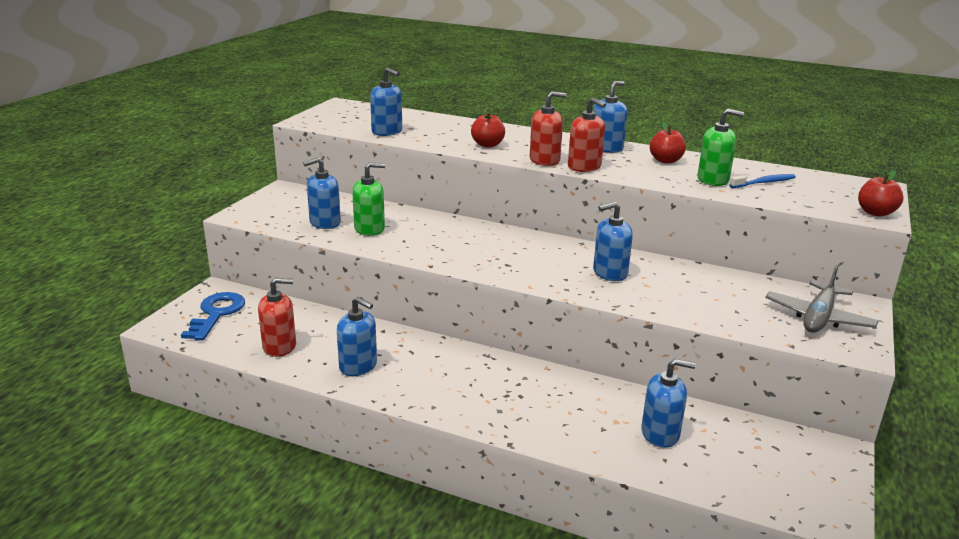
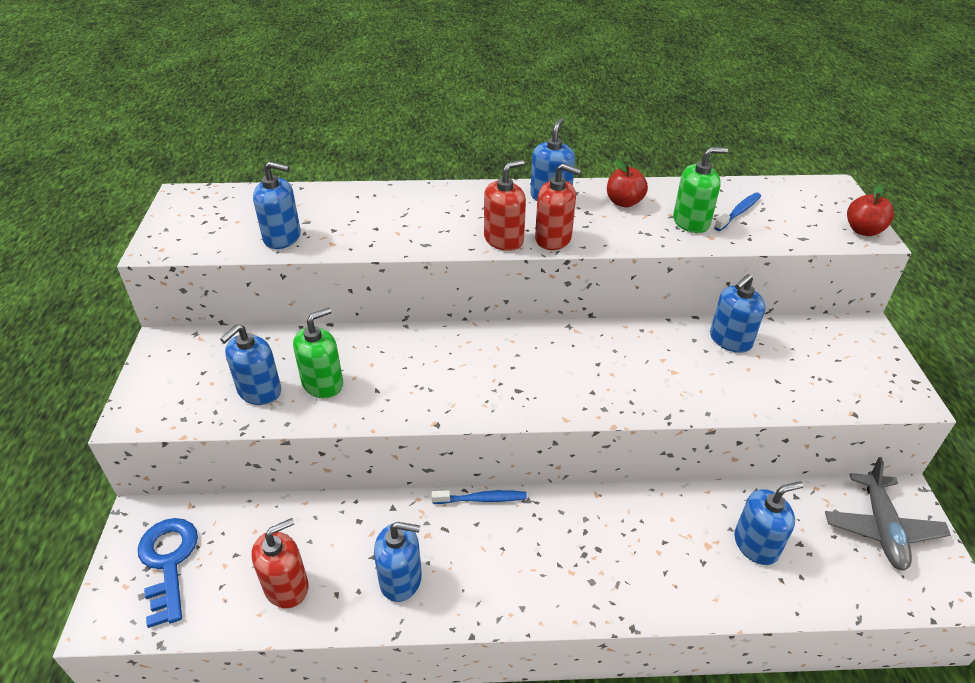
camera: 25 degrees left, 15 degrees up
red apple [471,112,505,148] -> none
blue soap dispenser [593,202,633,281] -> blue soap dispenser moved to [710,274,766,353]
grey plane [766,265,879,333] -> grey plane moved to [825,457,951,570]
none -> blue toothbrush [431,490,527,504]

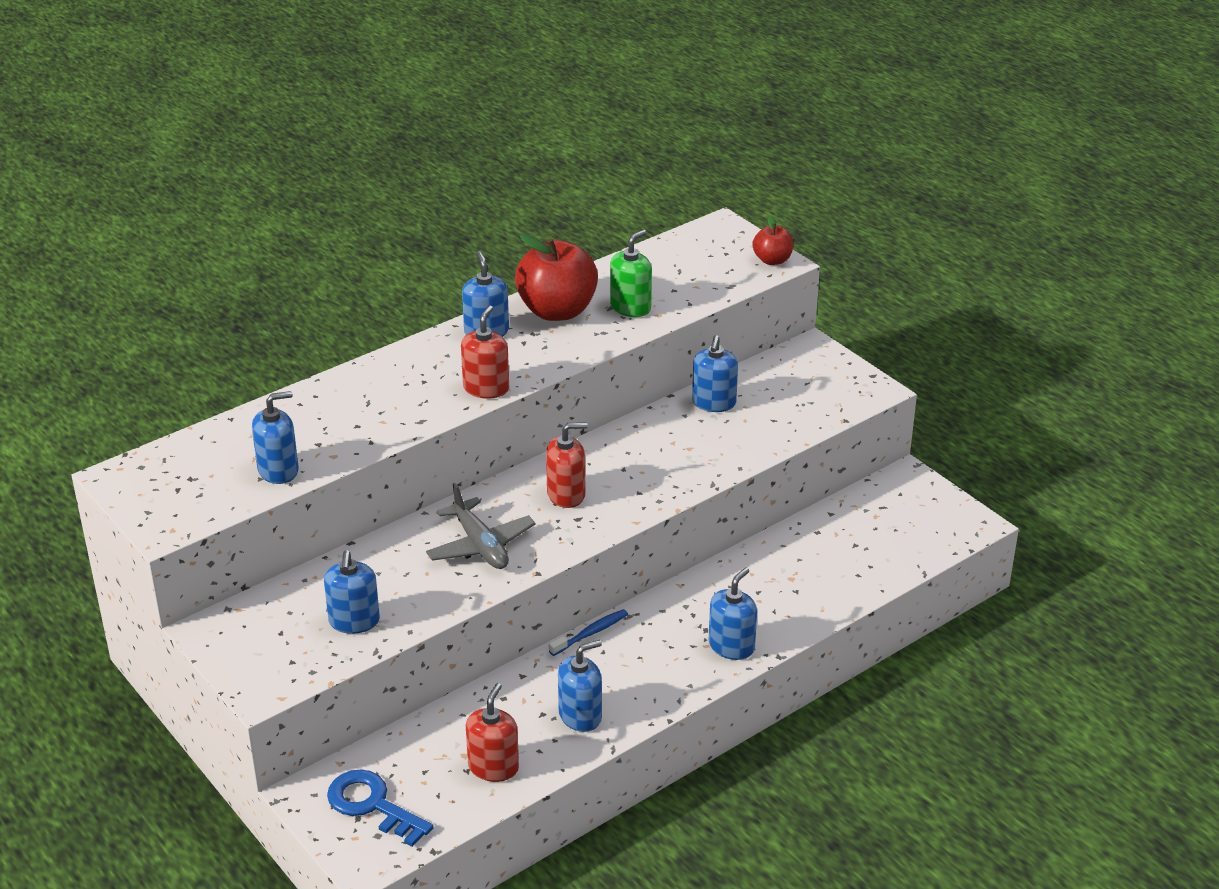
camera: 35 degrees left, 5 degrees down
green soap dispenser [293,307,343,398] -> none
red soap dispenser [535,164,582,250] -> red soap dispenser moved to [546,422,588,508]
red apple [607,159,648,207] -> red apple [515,234,598,321], size x1.93
blue toothbrush [714,192,761,231] -> none
blue soap dispenser [734,481,803,565] -> blue soap dispenser moved to [709,567,757,660]
grey plane [825,457,951,570] -> grey plane moved to [426,483,535,569]

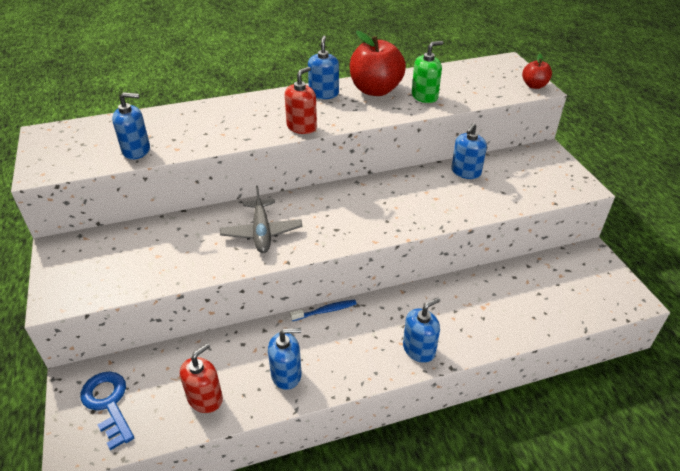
camera: 20 degrees right, 5 degrees up
blue soap dispenser [324,550,380,634] -> none
red soap dispenser [546,422,588,508] -> none

